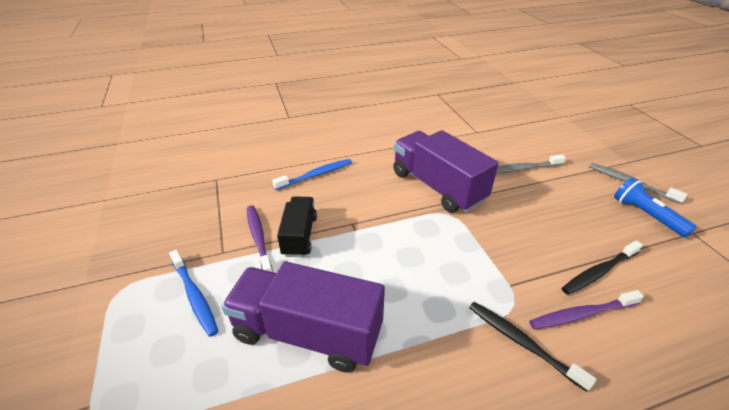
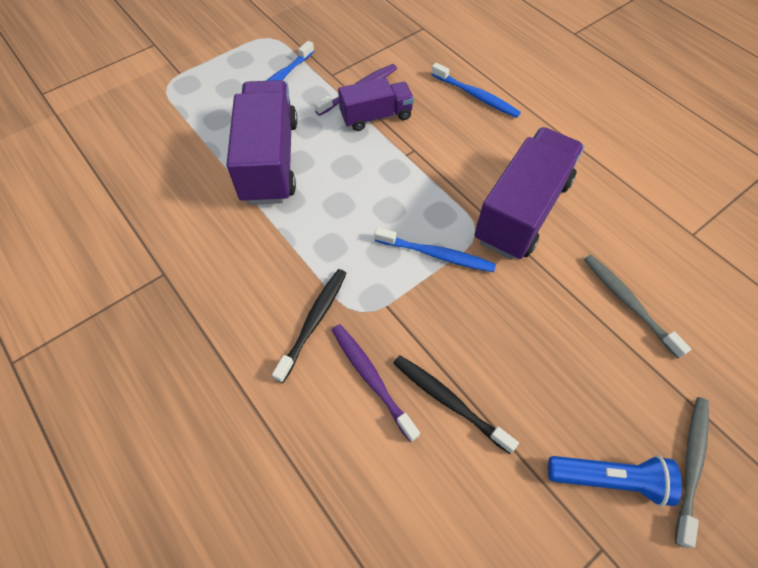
camera: 70 degrees right, 20 degrees up
black truck [277,197,317,257] -> purple truck [338,77,414,131]
blue flashlight [614,177,697,238] -> blue flashlight turned 60 degrees clockwise [548,455,682,507]
none -> blue toothbrush [374,227,496,272]

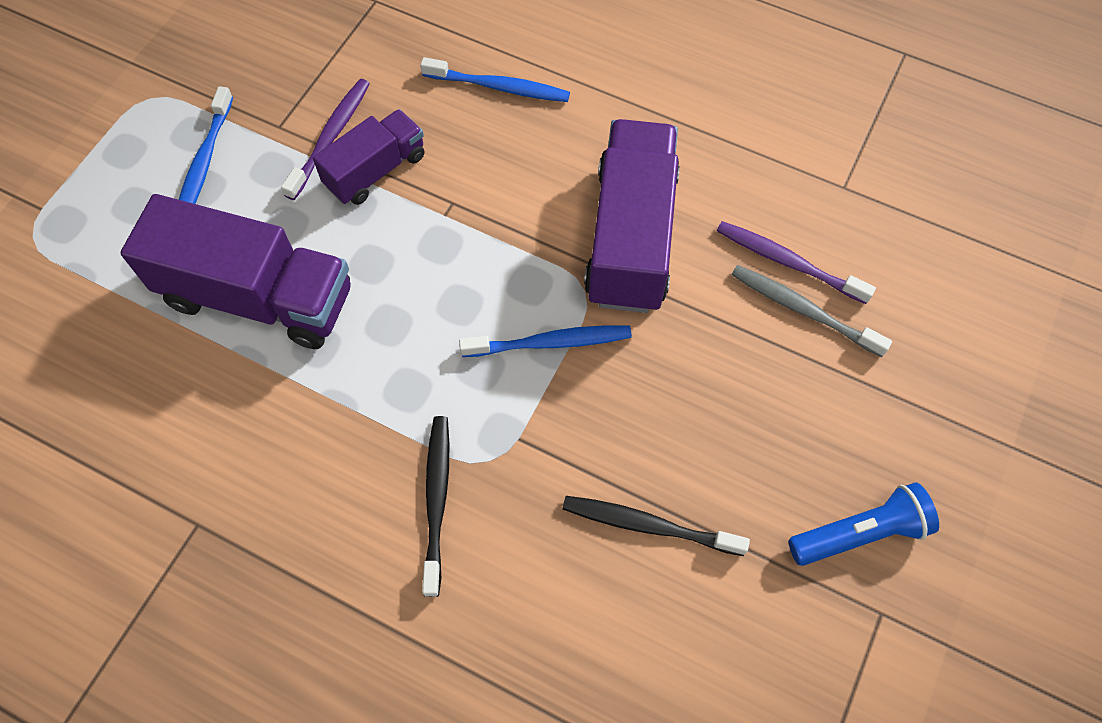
camera: 25 degrees left, 5 degrees up
purple truck [226,80,298,205] -> purple truck turned 135 degrees clockwise [121,194,351,349]
purple toothbrush [332,324,420,442] -> purple toothbrush moved to [717,221,876,304]
grey toothbrush [675,397,709,548] -> none

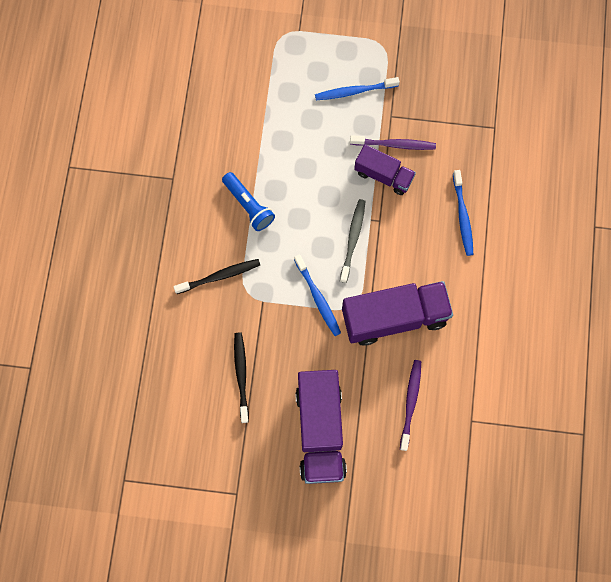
camera: 70 degrees right, 10 degrees up
purple truck [121,194,351,349] -> purple truck moved to [295,370,347,484]
grey toothbrush [731,265,892,357] -> grey toothbrush moved to [340,199,366,283]
blue flashlight [788,482,939,566] -> blue flashlight moved to [222,172,275,231]

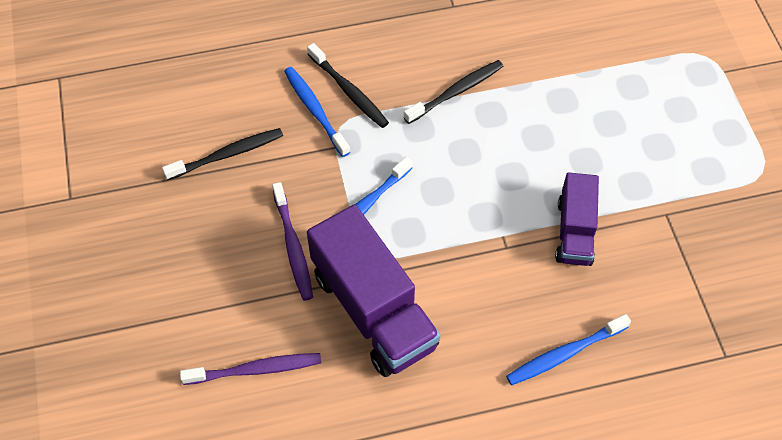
camera: 70 degrees right, 15 degrees down
blue flashlight [222,172,275,231] -> black toothbrush [404,60,504,124]
purple truck [295,370,347,484] -> none
blue toothbrush [315,77,400,100] -> blue toothbrush moved to [284,67,350,157]
grey toothbrush [340,199,366,283] -> none
purple toothbrush [350,135,436,150] -> purple toothbrush moved to [272,182,313,301]

